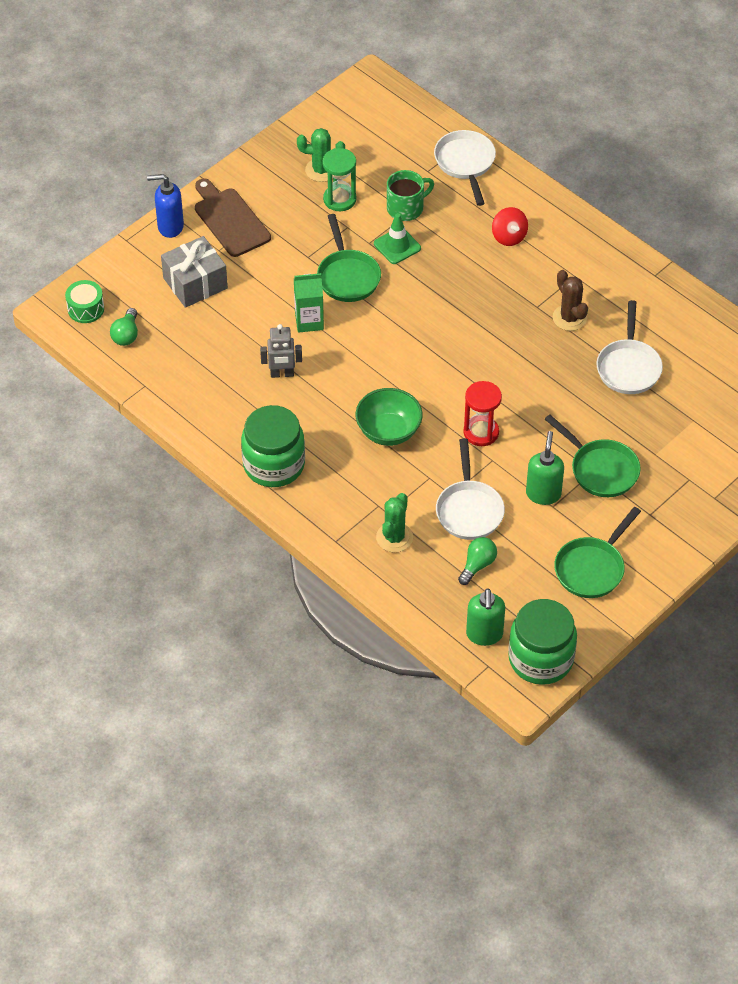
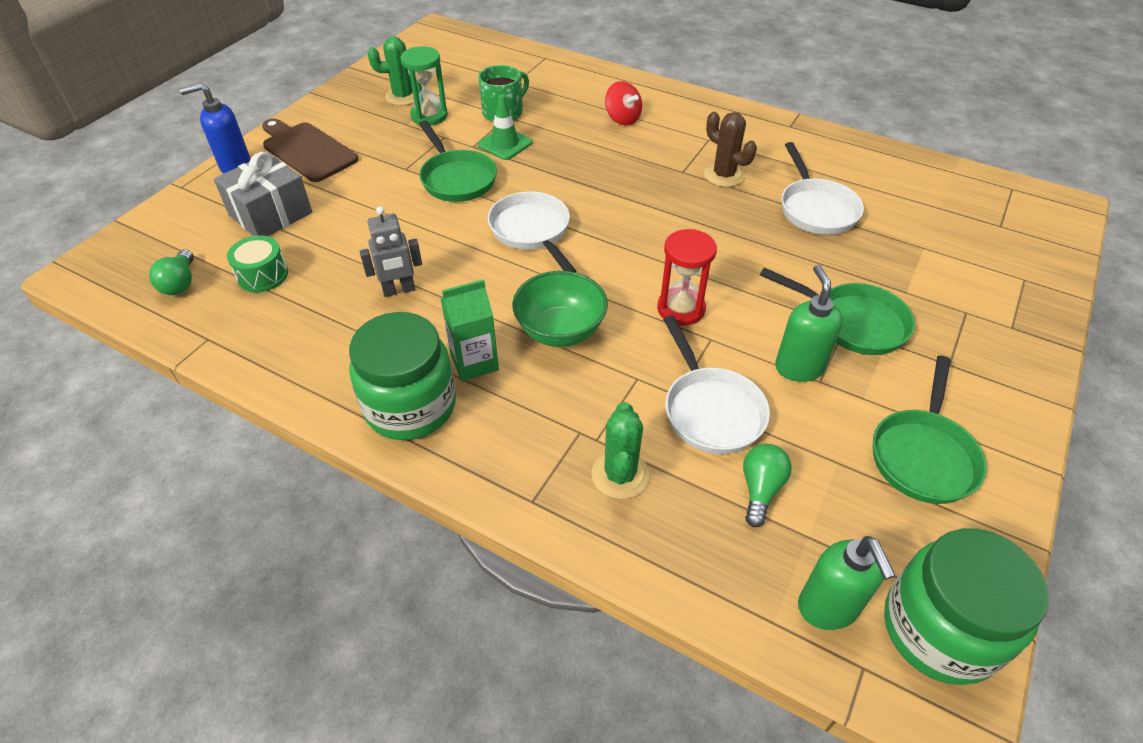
camera: 15 degrees left, 5 degrees down
green drum [65,280,104,323] -> green drum moved to [227,235,288,292]
green carton [294,273,324,333] -> green carton moved to [440,279,499,381]
white pan [434,130,496,206] -> white pan moved to [488,192,577,272]

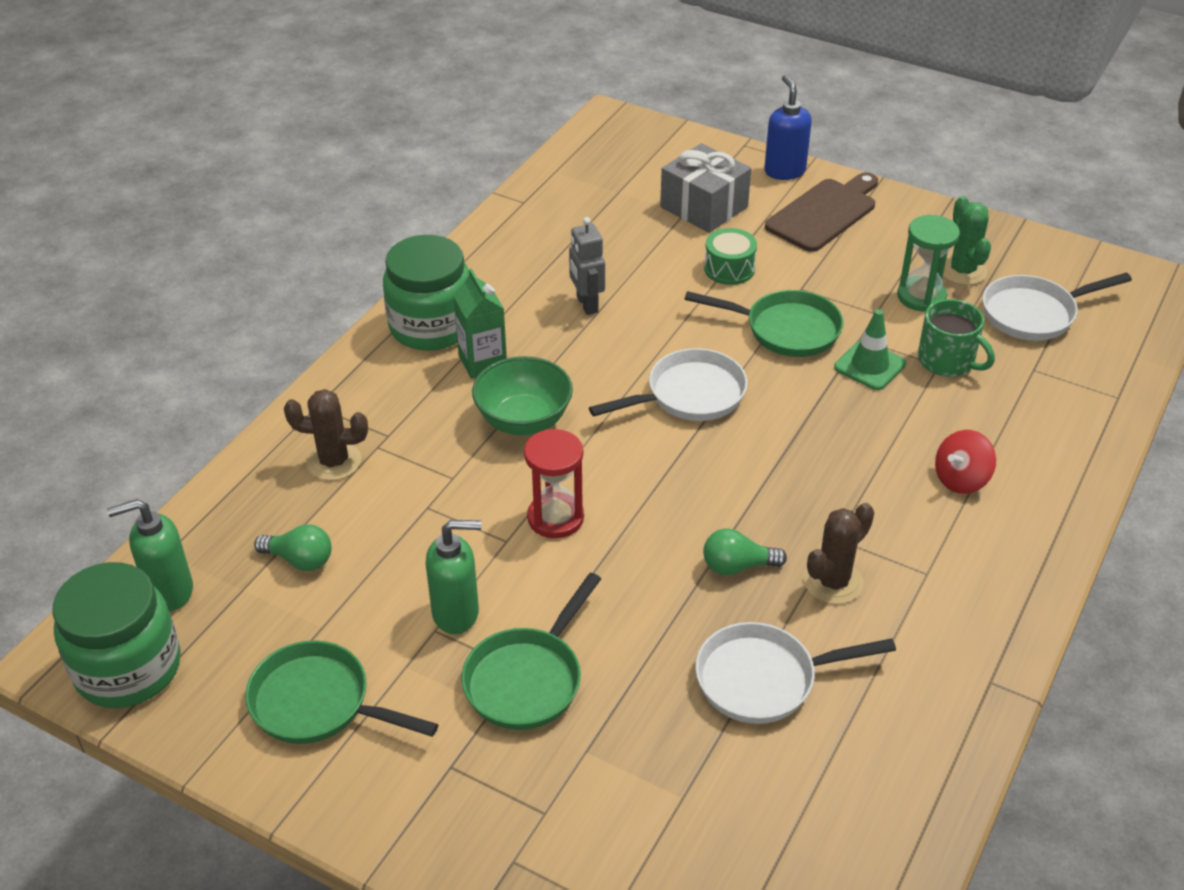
camera: 90 degrees right, 5 degrees down
green light bulb [149,249,194,295] -> green light bulb moved to [703,528,787,576]
green drum [227,235,288,292] -> green drum moved to [704,228,757,285]
green pan [419,121,497,202] -> green pan turned 135 degrees counterclockwise [685,290,843,357]
green cactus [591,402,650,499] -> brown cactus [284,389,368,481]
white pan [663,315,770,454] -> white pan moved to [983,273,1132,341]

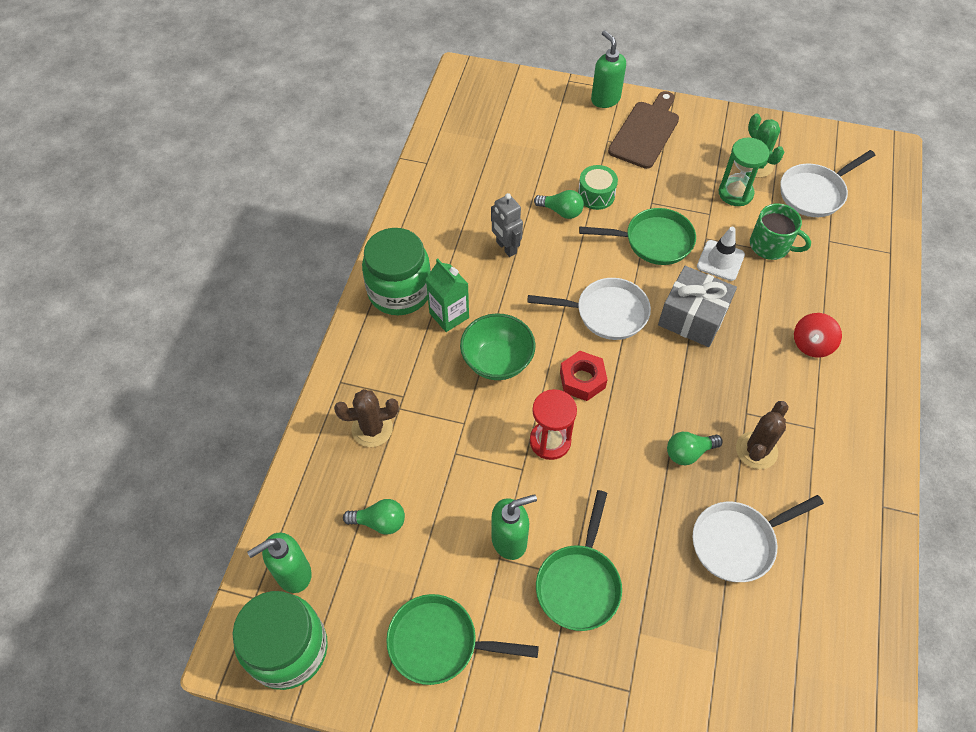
camera: 15 degrees left, 15 degrees up
white pan [589,348,748,421] -> white pan turned 45 degrees clockwise [527,278,651,340]
grey gift [660,143,751,233] -> grey gift moved to [658,266,737,347]
blue soap dispenser [764,75,812,180] -> green soap dispenser [591,30,626,108]
green traffic cone [834,309,906,390] -> white traffic cone [697,227,745,281]
none -> green light bulb [534,190,584,219]
none -> red nut [560,351,608,401]

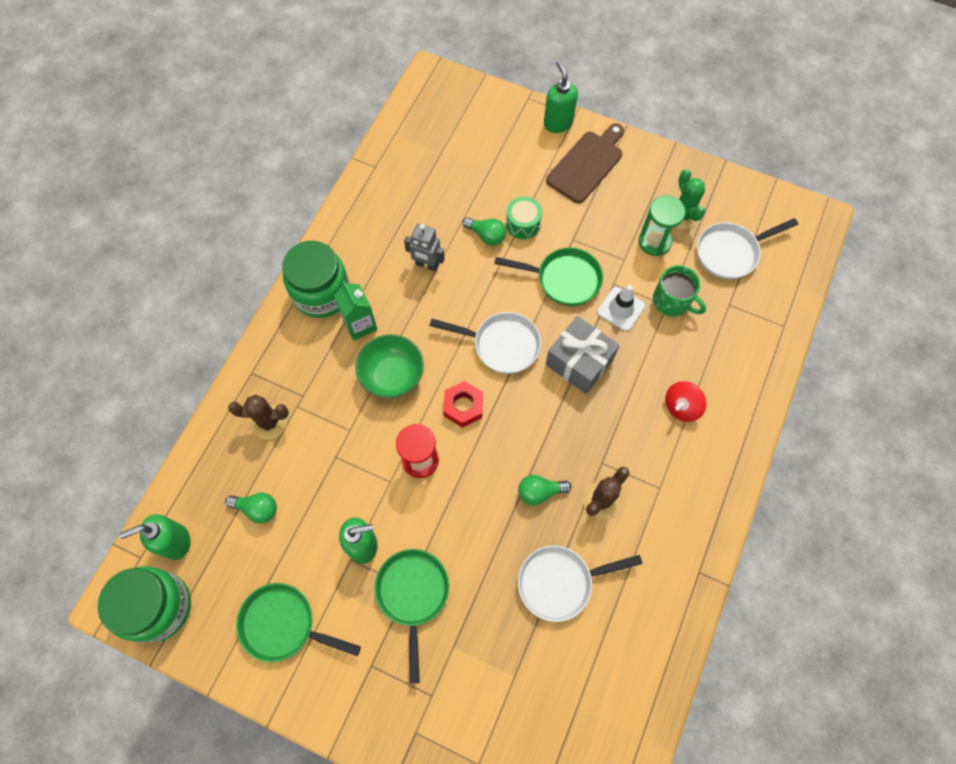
camera: 10 degrees right, 10 degrees up
grey robot [491,193,523,257] -> grey robot turned 45 degrees counterclockwise [404,223,445,272]
green pan [536,490,622,631] -> green pan turned 150 degrees clockwise [375,549,449,684]

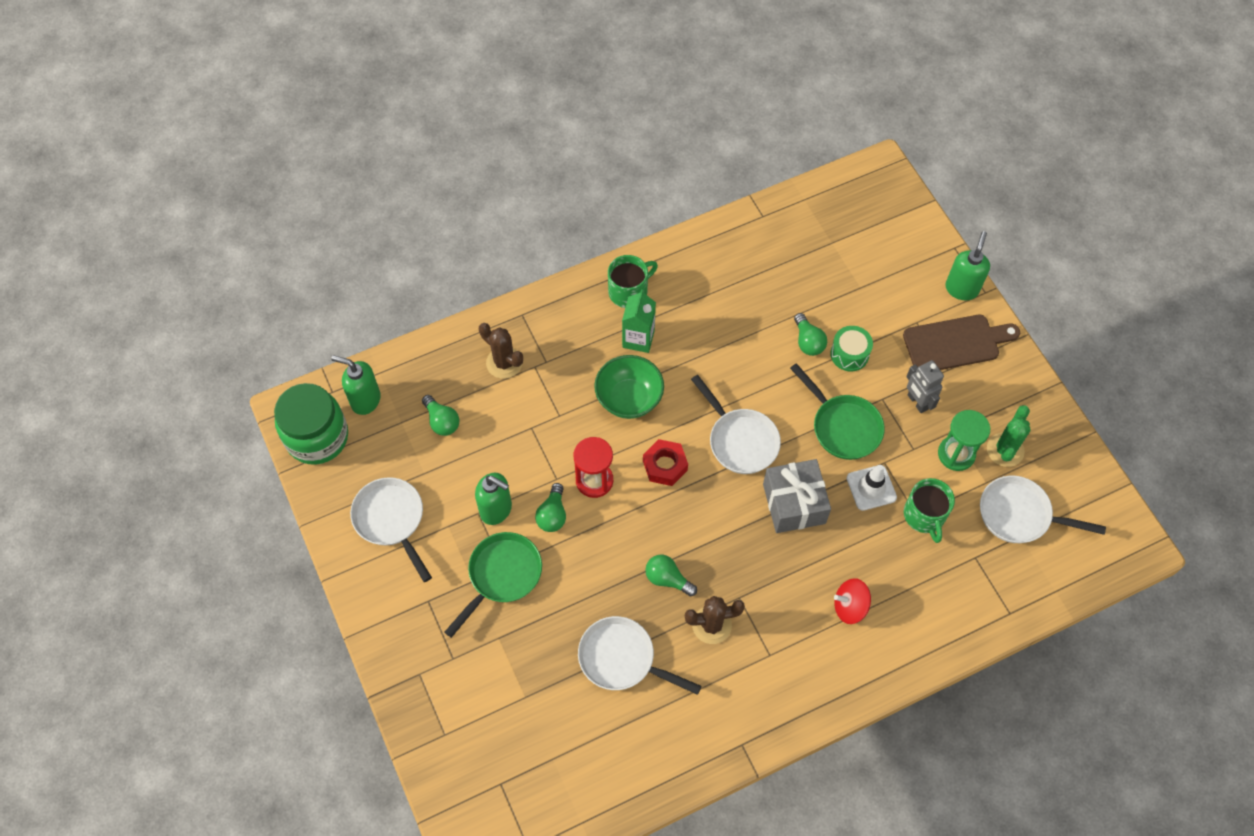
camera: 40 degrees right, 5 degrees down
green pan [236,583,361,662] -> white pan [350,477,432,582]
green jar [282,241,349,318] -> green mug [608,255,658,308]
grey robot [404,223,445,272] -> grey robot moved to [906,360,944,413]
none -> green light bulb [535,483,566,532]

